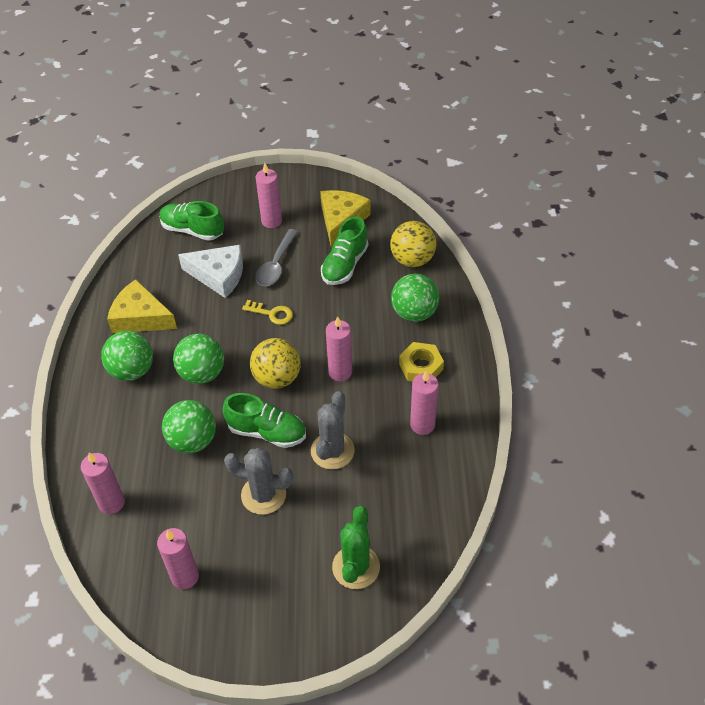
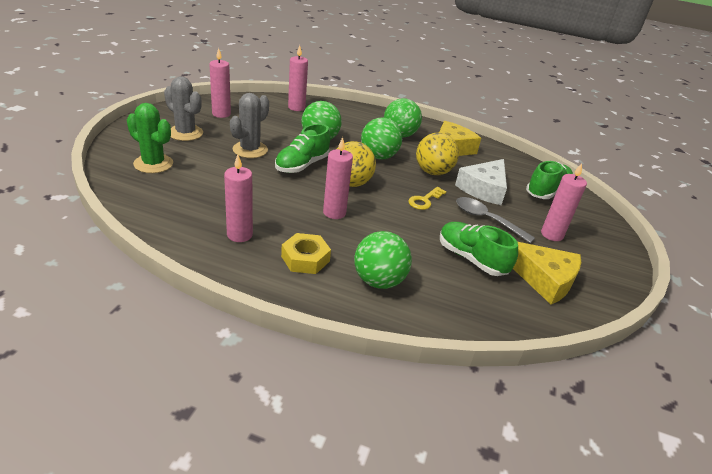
camera: 105 degrees right, 15 degrees down
grey cactus [311,391,355,470] -> grey cactus moved to [164,76,203,141]
yellow ball [390,221,436,267] -> yellow ball moved to [416,133,459,175]

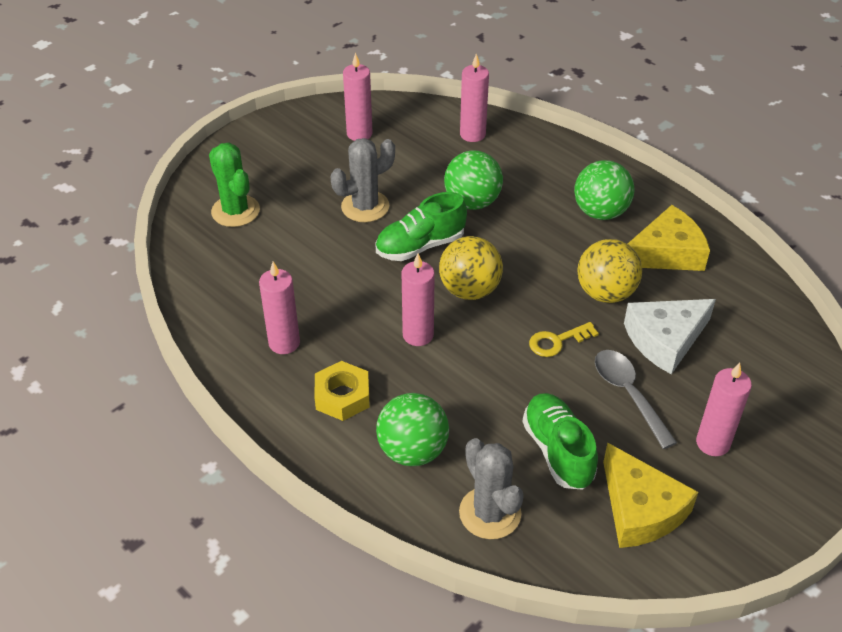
camera: 30 degrees right, 10 degrees up
grey cactus [164,76,203,141] -> grey cactus moved to [459,438,524,539]
green ball [361,117,402,160] -> none
green shoe [526,161,573,199] -> none

